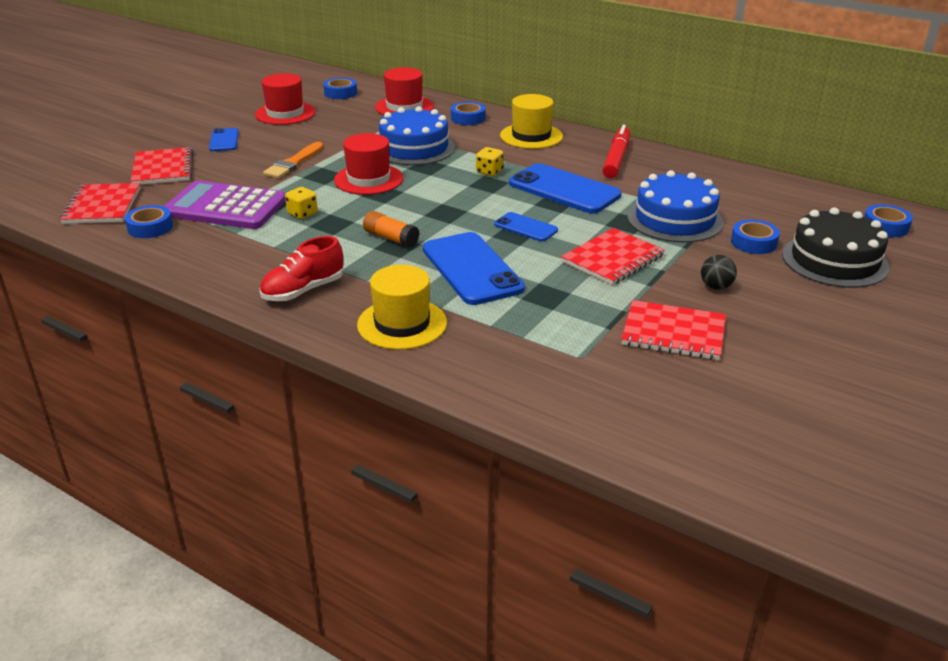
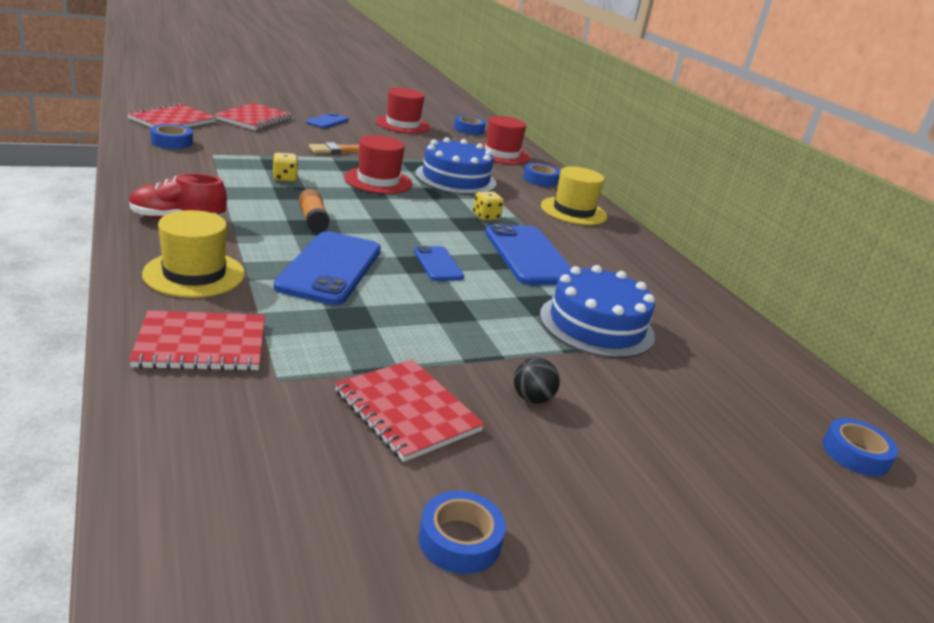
camera: 30 degrees right, 5 degrees down
purple calculator [164,180,286,229] -> none
red notebook [561,228,665,285] -> red notebook moved to [129,310,265,371]
red marker [603,125,630,178] -> none
blue tape [731,220,780,254] -> blue tape moved to [418,491,506,574]
black cake [782,207,890,288] -> none

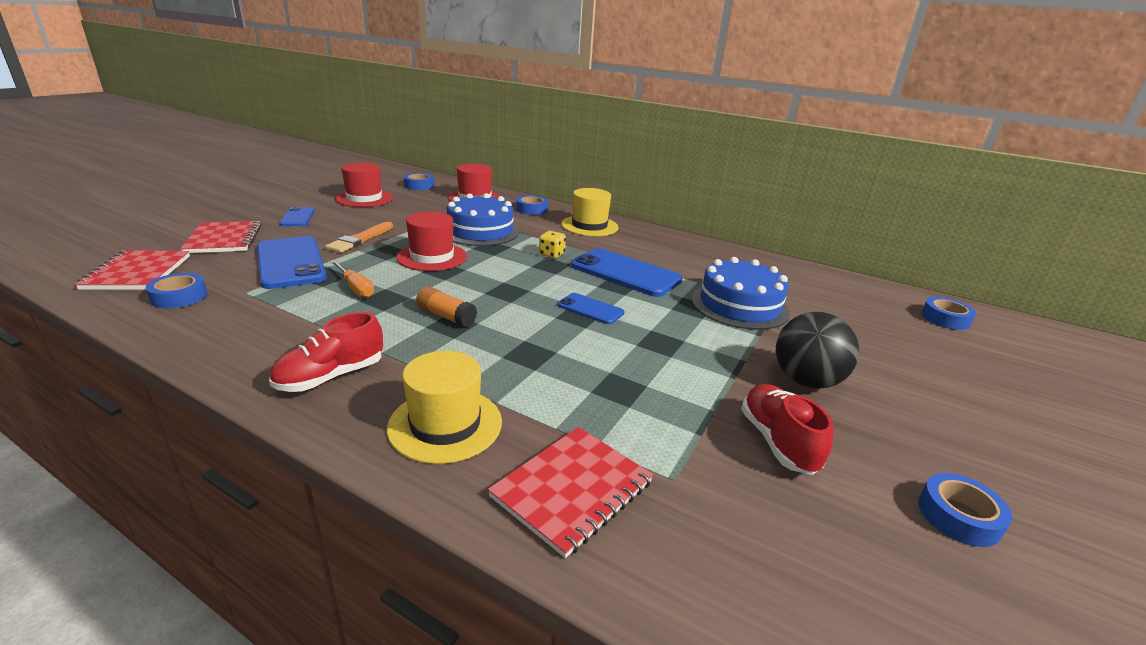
camera: 35 degrees left, 0 degrees up
yellow dice [273,153,298,182] -> orange screwdriver [330,260,374,298]
blue phone [274,231,381,305] -> blue phone moved to [257,236,327,289]
red notebook [335,360,485,462] -> red shoe [741,384,833,475]
black ball [514,358,560,404] -> black ball [776,312,859,389], size x1.93

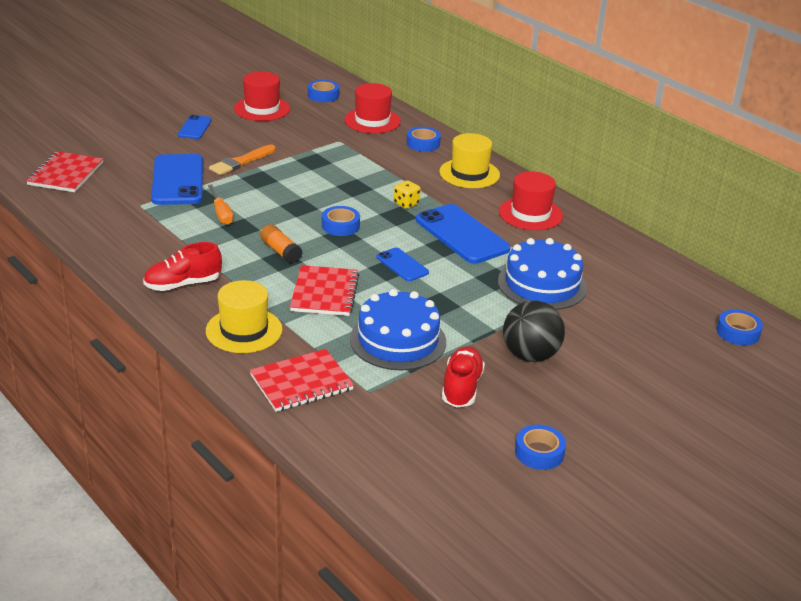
camera: 20 degrees right, 5 degrees up
blue tape [145,273,207,308] -> blue tape moved to [322,206,360,236]
red notebook [180,221,262,253] -> red notebook moved to [290,265,359,316]
red hat [396,212,467,271] -> red hat moved to [499,171,563,230]
blue cake [447,193,519,246] -> blue cake moved to [350,289,446,370]

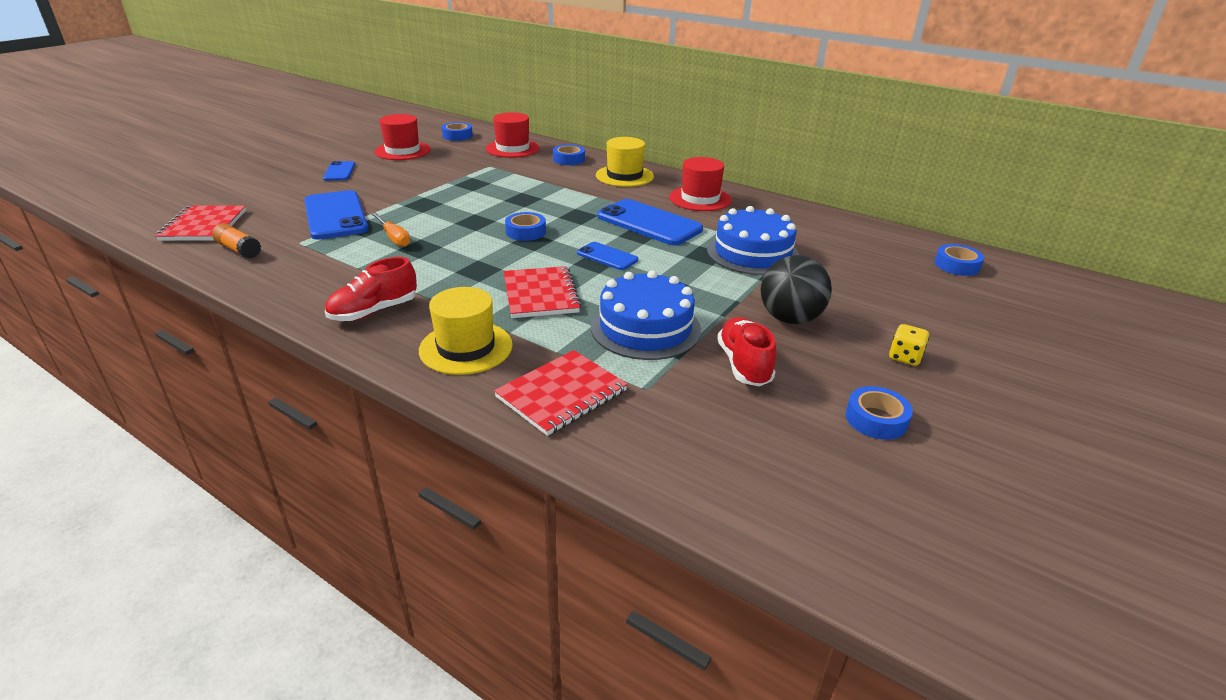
camera: 15 degrees left, 0 degrees up
orange brush [209,144,276,175] -> none
orange glue stick [260,225,303,264] -> orange glue stick moved to [212,223,261,259]
yellow dice [394,180,421,209] -> yellow dice moved to [889,324,929,366]

